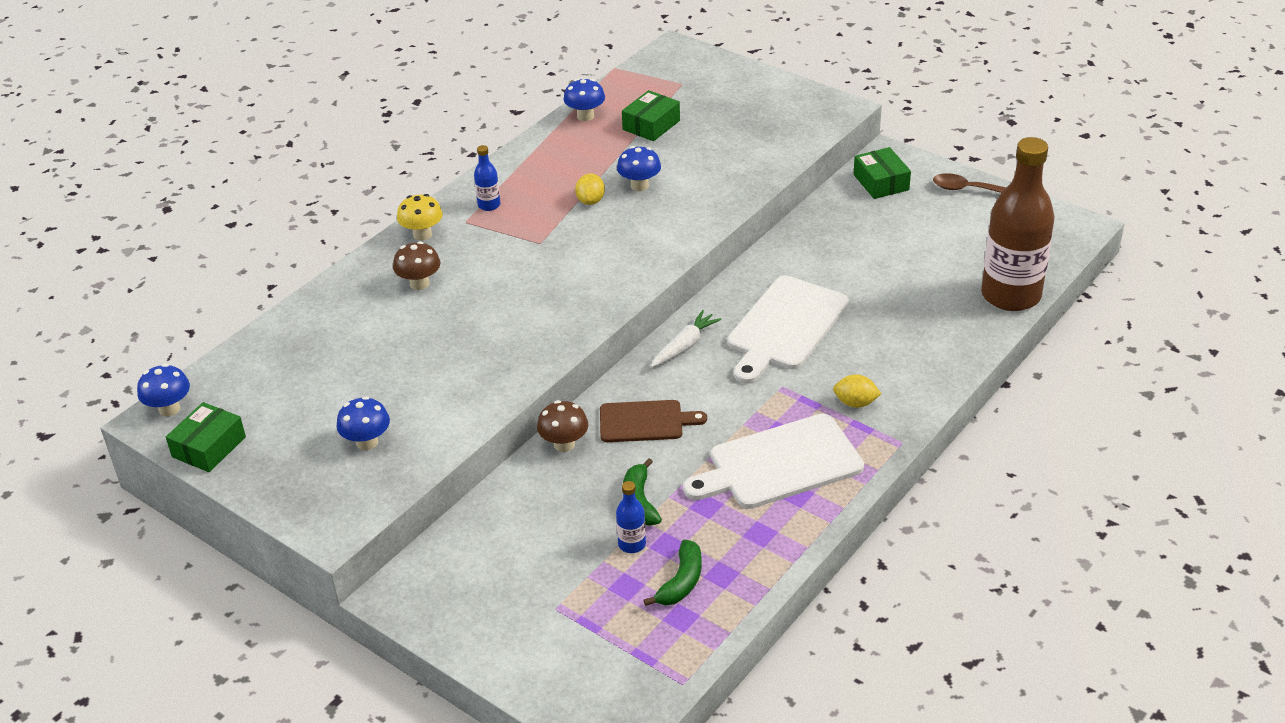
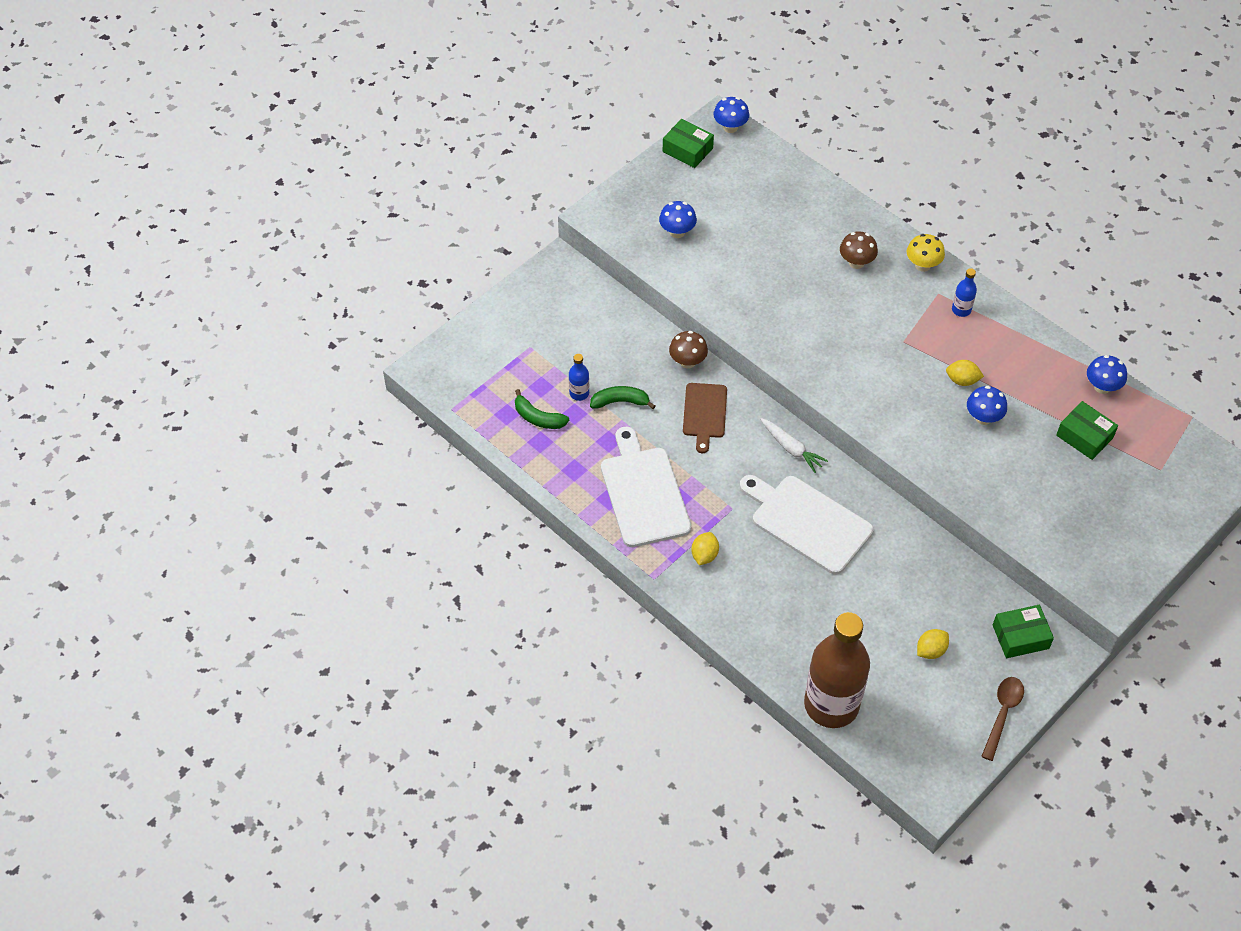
camera: 95 degrees right, 15 degrees up
none -> yellow lemon [917,629,949,659]

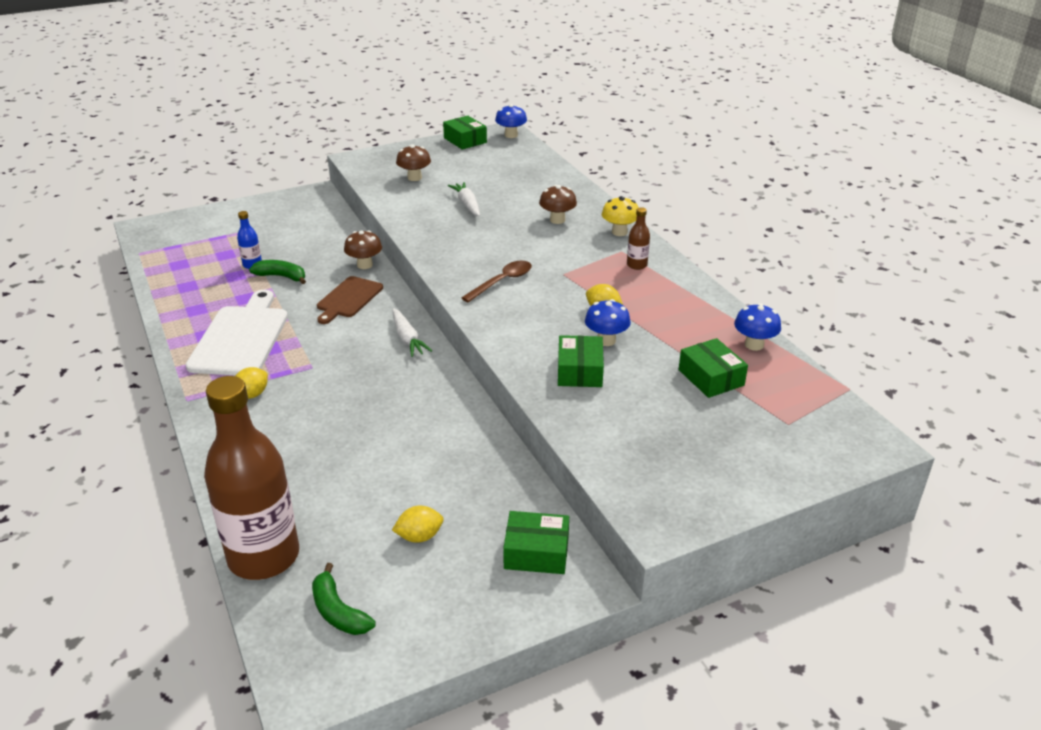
camera: 20 degrees right, 20 degrees down
green banana [515,389,569,429] -> green banana moved to [312,563,376,635]
blue mushroom [659,201,697,238] -> brown mushroom [396,145,431,181]
white cutting board [740,475,874,574] -> none
blue bottle [952,268,977,317] -> brown bottle [627,207,650,270]
brown spoon [981,677,1024,761] -> brown spoon moved to [461,261,532,302]
none -> white carrot [448,182,480,216]
none -> green box [558,335,604,387]

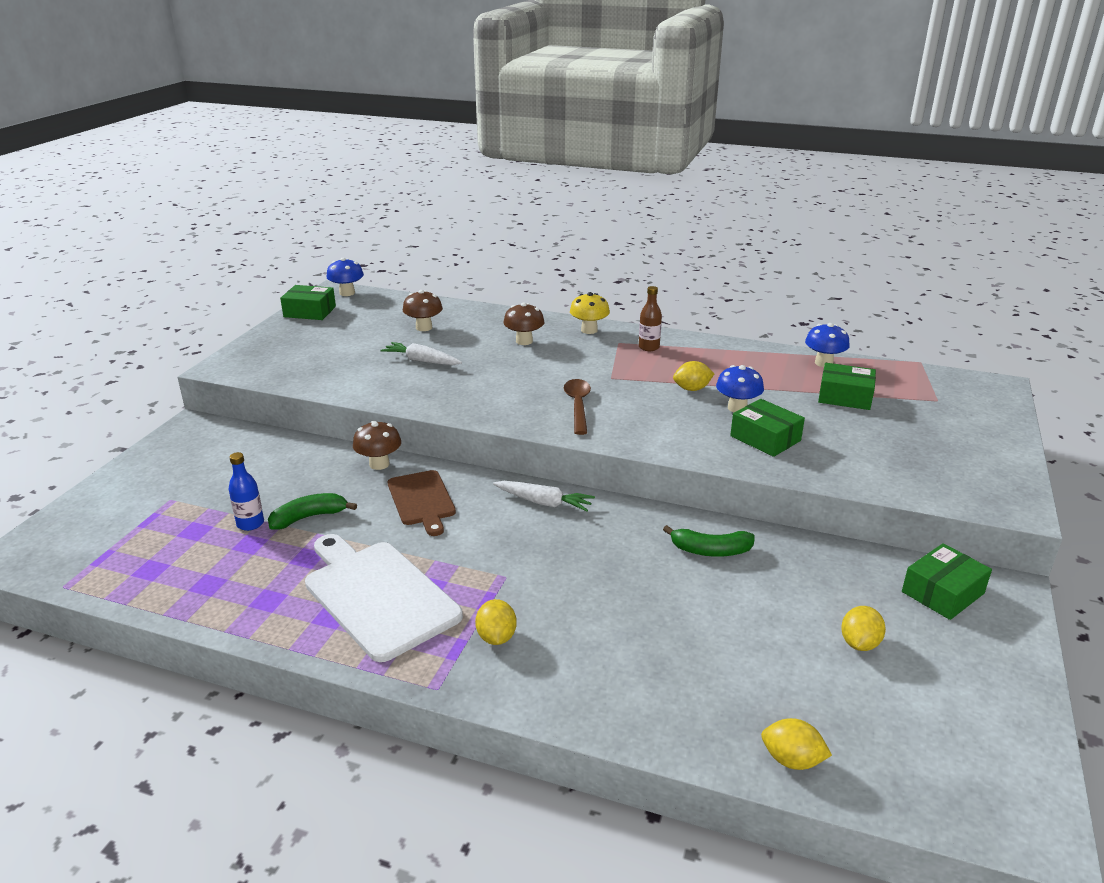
camera: 45 degrees left, 5 degrees down
brown bottle [204,376,299,580] -> yellow lemon [761,718,832,770]
green banana [312,563,376,635] -> green banana moved to [663,525,755,557]
brown mushroom [396,145,431,181] -> brown mushroom moved to [403,290,443,331]

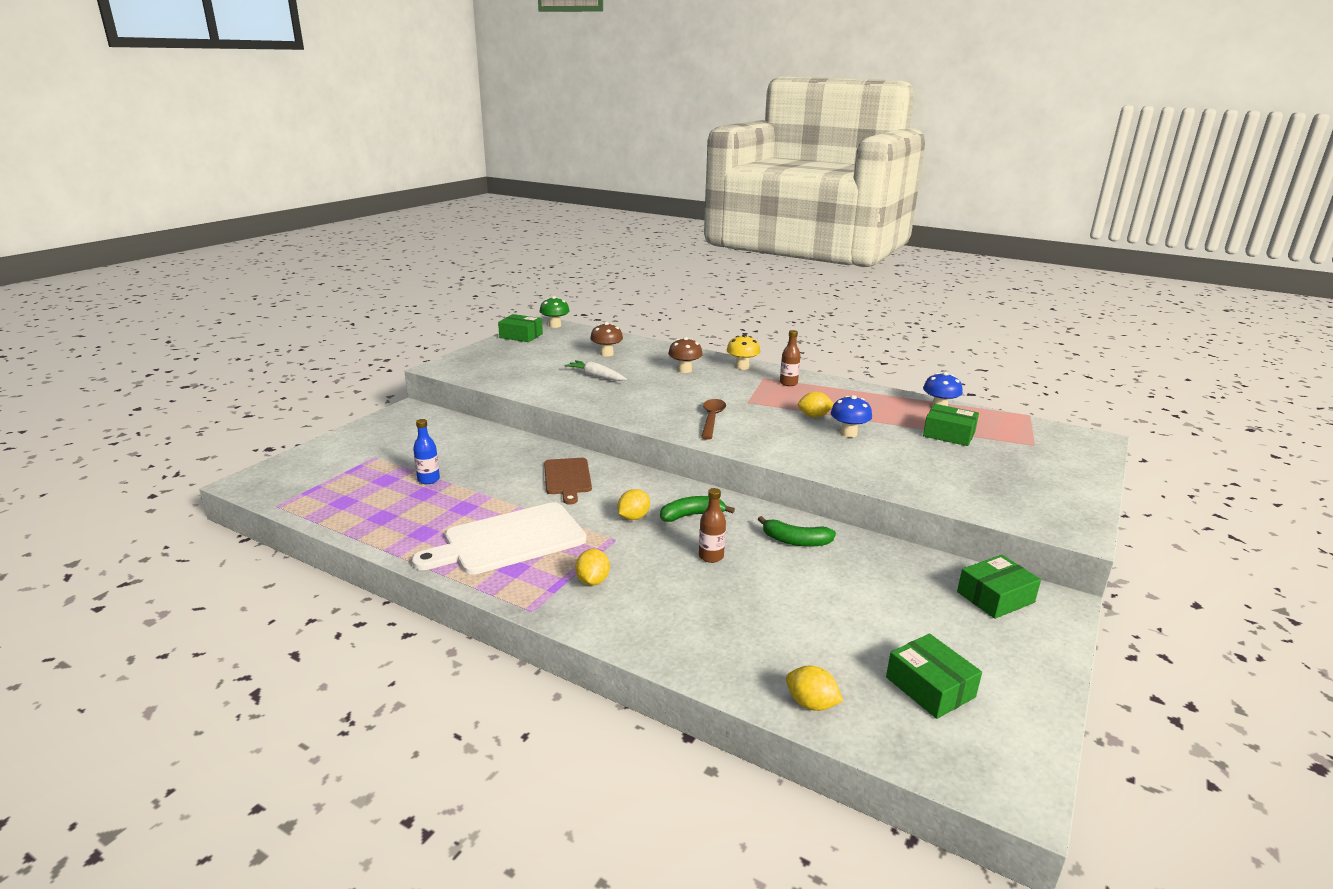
camera: 10 degrees right, 5 degrees down
green banana [268,493,357,530] -> green banana moved to [660,496,735,522]
white cutting board [305,534,463,662] -> white cutting board turned 90 degrees counterclockwise [412,502,587,575]
blue mushroom [326,257,364,296] -> green mushroom [540,296,569,328]
brown mushroom [353,420,401,470] -> none
white carrot [493,481,595,512] -> none
green box [730,399,805,457] -> green box moved to [886,633,982,719]
yellow lemon [841,606,886,651] -> yellow lemon moved to [618,489,650,520]
none -> brown bottle [699,488,726,563]

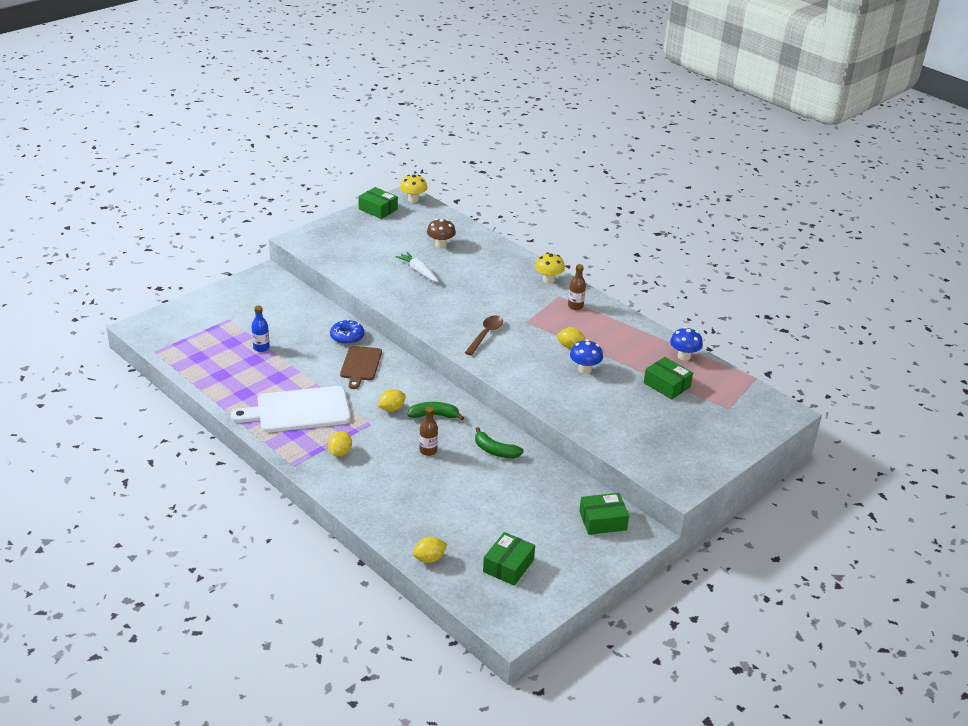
camera: 15 degrees right, 10 degrees up
green mushroom [540,296,569,328] -> yellow mushroom [400,175,427,203]
brown mushroom [668,337,703,373] -> none
yellow lemon [786,666,843,711] -> yellow lemon turned 75 degrees counterclockwise [413,537,447,563]
green box [886,633,982,719] -> green box turned 45 degrees clockwise [483,532,535,585]
none -> blue donut [330,319,364,345]

